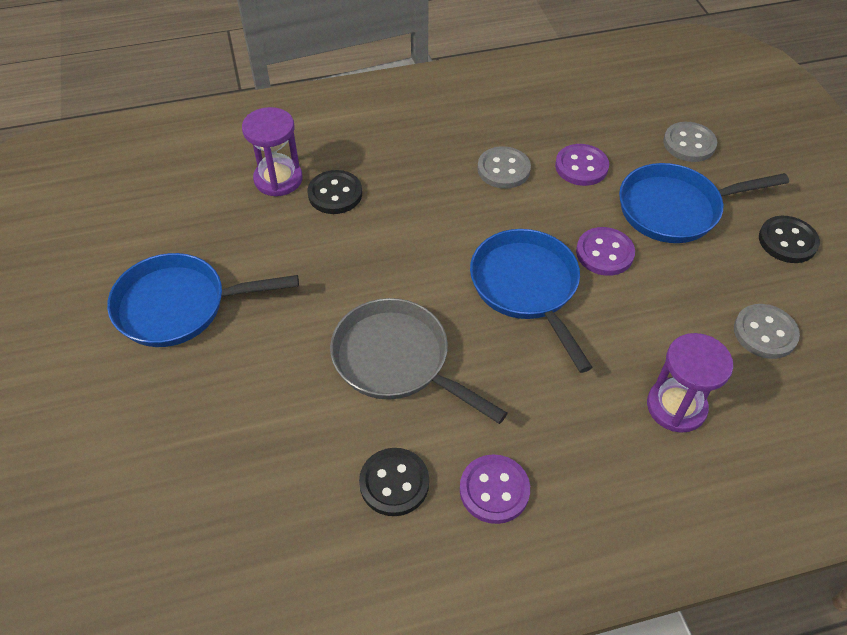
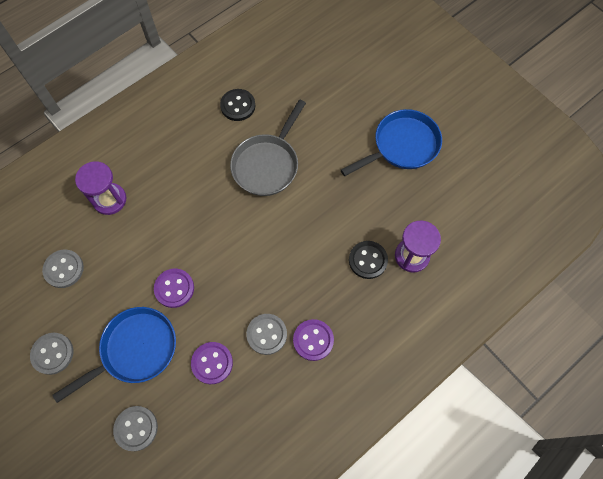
camera: 155 degrees right, 15 degrees up
grey pan [330,298,508,424] -> grey pan turned 105 degrees clockwise [230,100,306,196]
purple button [460,454,530,524] -> purple button moved to [293,319,334,361]
blue pan [470,229,593,373] -> none
black button [759,216,820,263] -> grey button [30,333,73,375]

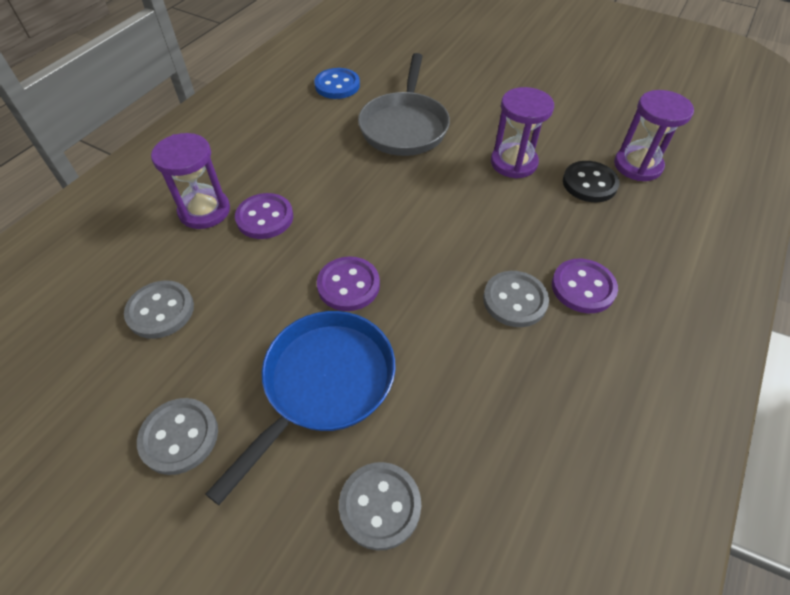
camera: 20 degrees left, 15 degrees down
purple button [191,342,233,384] -> purple button moved to [235,193,293,239]
black button [220,89,255,121] -> blue button [314,68,360,99]
blue pan [341,109,442,176] -> none
none -> purple hourglass [491,87,554,179]

